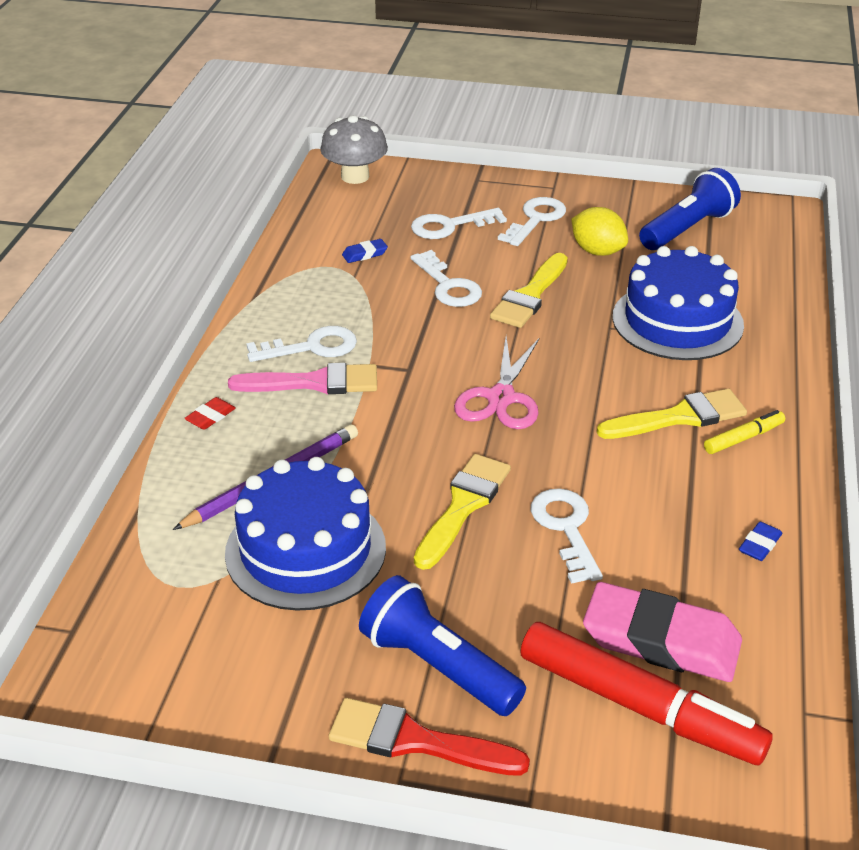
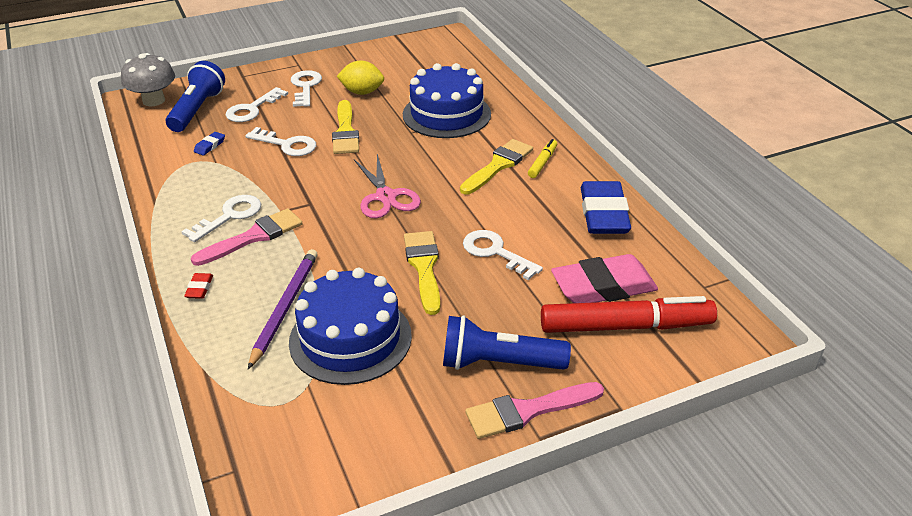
camera: 35 degrees left, 0 degrees up
red brush [329,698,530,776] -> pink brush [466,382,604,439]
blue flashlight [639,168,741,250] -> blue flashlight moved to [166,61,225,132]
blue eraser [739,522,782,561] -> blue eraser [581,181,631,234], size x2.47

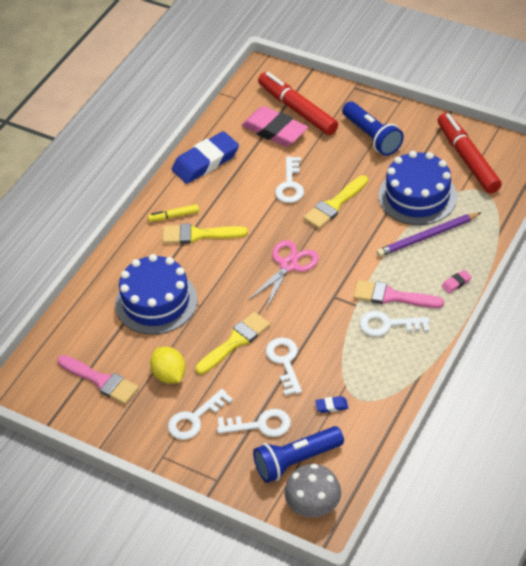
camera: 125 degrees left, 10 degrees up
red eraser [184,273,213,299] -> pink eraser [442,270,472,293]
pink brush [466,382,604,439] -> pink brush moved to [57,355,139,404]
none -> red marker [438,113,502,193]

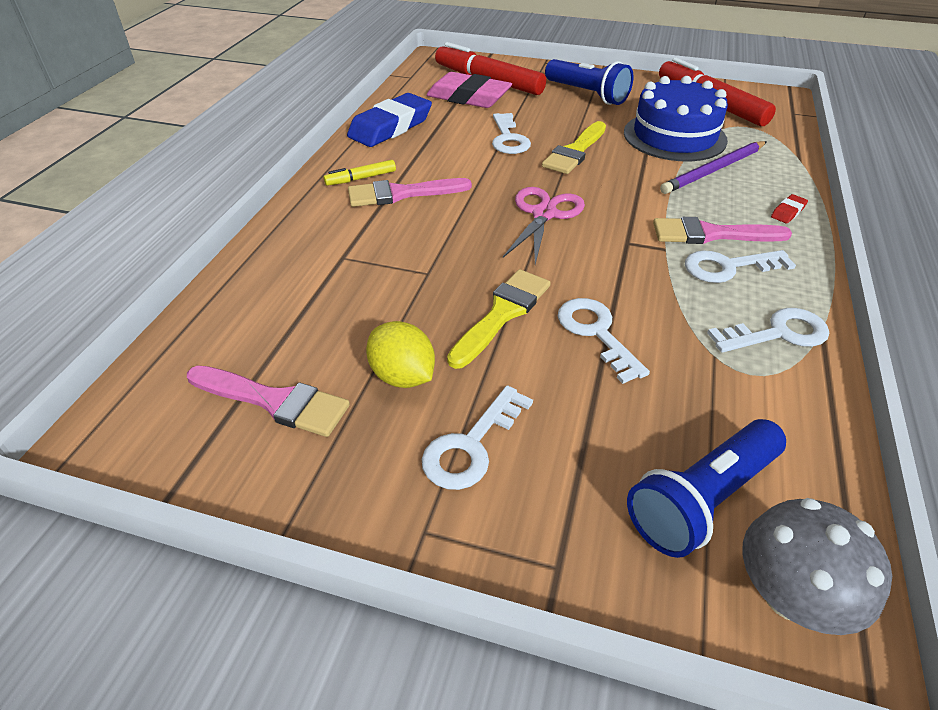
camera: 15 degrees left, 5 degrees down
blue cake [115,254,198,335] -> none
yellow brush [162,223,248,244] -> pink brush [348,178,472,207]
white key [217,409,291,437] -> white key moved to [707,308,829,353]
blue eraser [315,396,348,413] -> none
pink eraser [442,270,472,293] -> red eraser [771,194,808,223]

